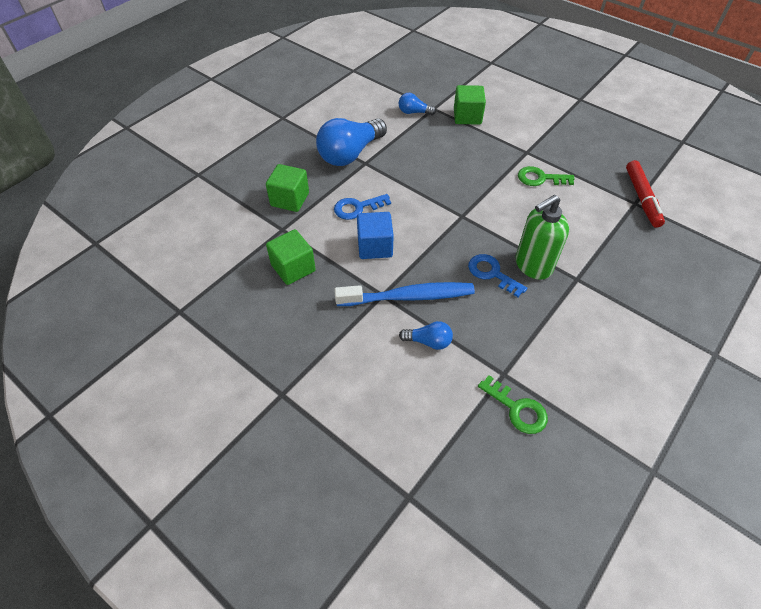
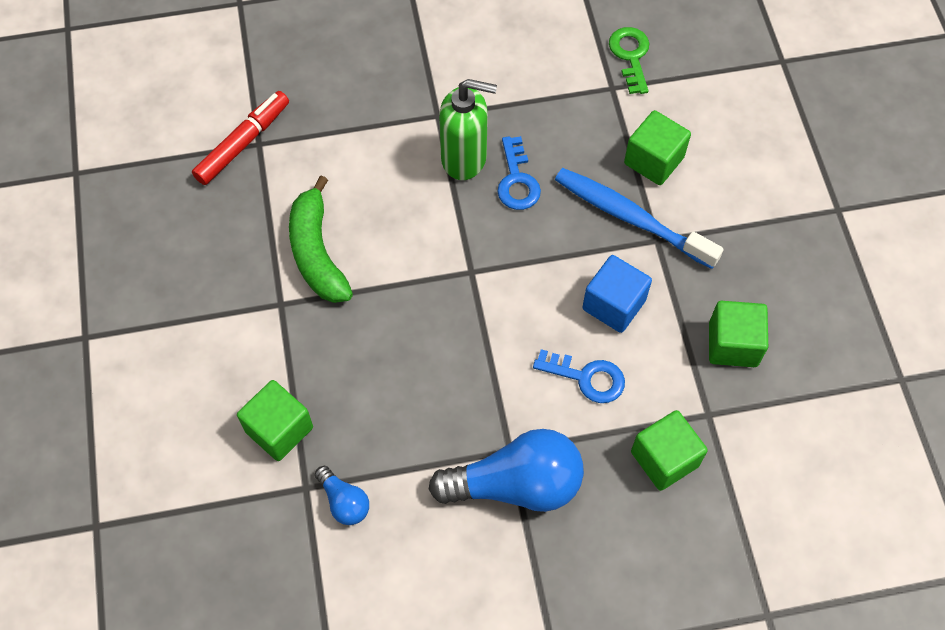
camera: 140 degrees left, 10 degrees up
blue light bulb [399,321,453,350] -> green cube [624,110,691,185]
green key [518,166,575,186] -> green banana [289,176,353,303]

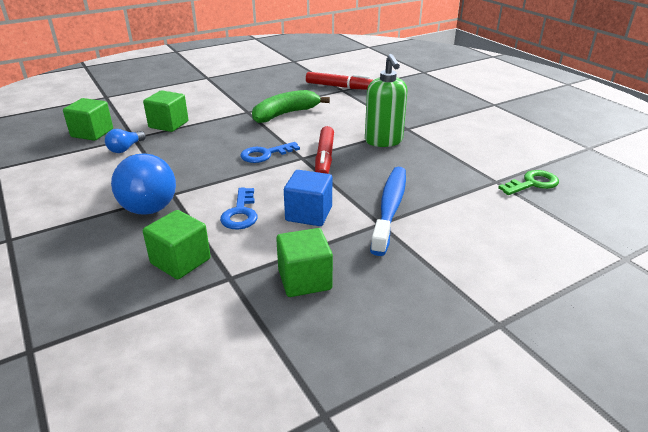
camera: 70 degrees right, 30 degrees down
blue key [497,136,541,210] -> blue key moved to [240,142,300,163]
green cube [624,110,691,185] -> green cube moved to [63,98,113,141]
none -> red marker [315,126,334,174]

